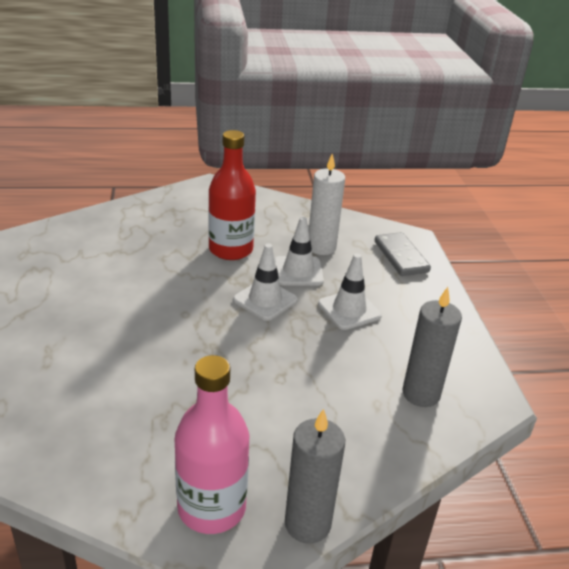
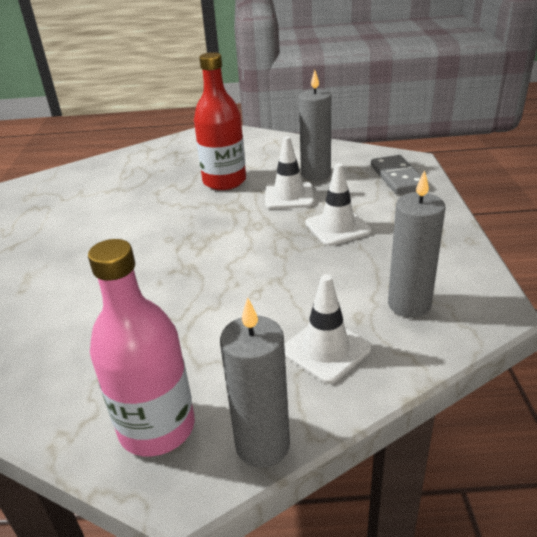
camera: 10 degrees right, 0 degrees up
white traffic cone [233,243,298,321] -> white traffic cone moved to [284,274,372,384]
white candle [309,154,345,255] -> grey candle [299,70,331,181]

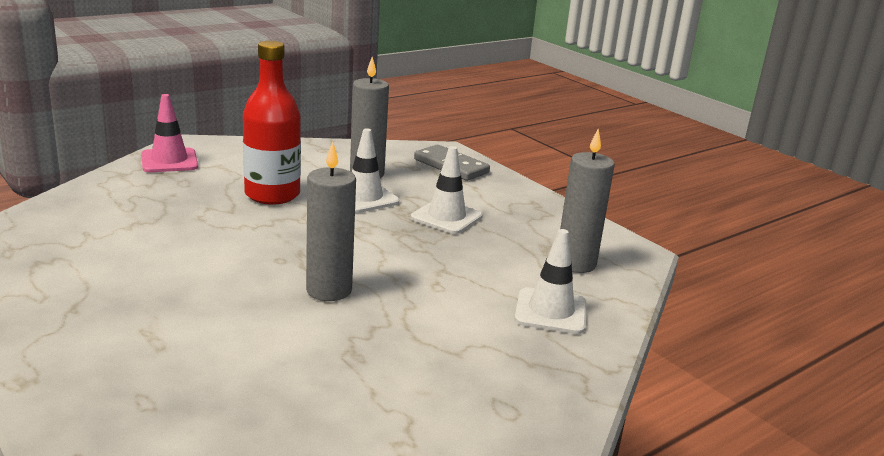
camera: 40 degrees left, 10 degrees down
pink bottle [88,239,195,457] -> none
grey candle [220,297,290,468] -> grey candle moved to [306,142,356,301]
none -> pink traffic cone [141,94,198,172]

